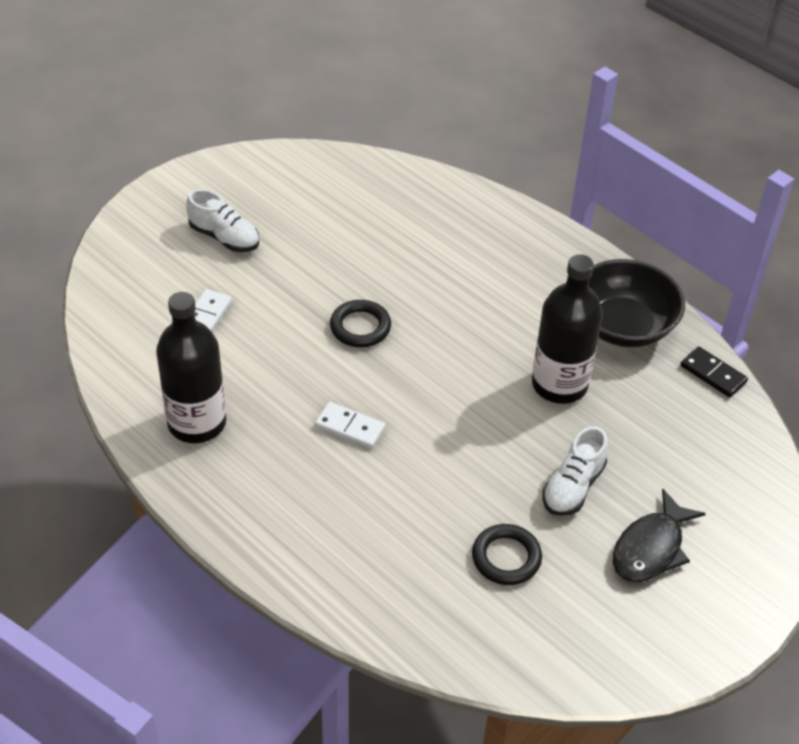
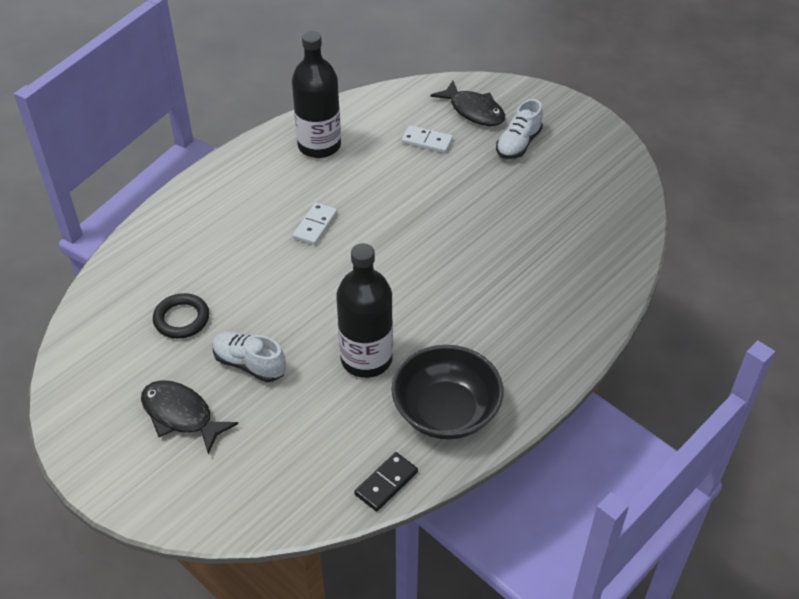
camera: 90 degrees right, 0 degrees up
black ring [330,300,391,347] -> none
none -> black fish [430,81,505,126]

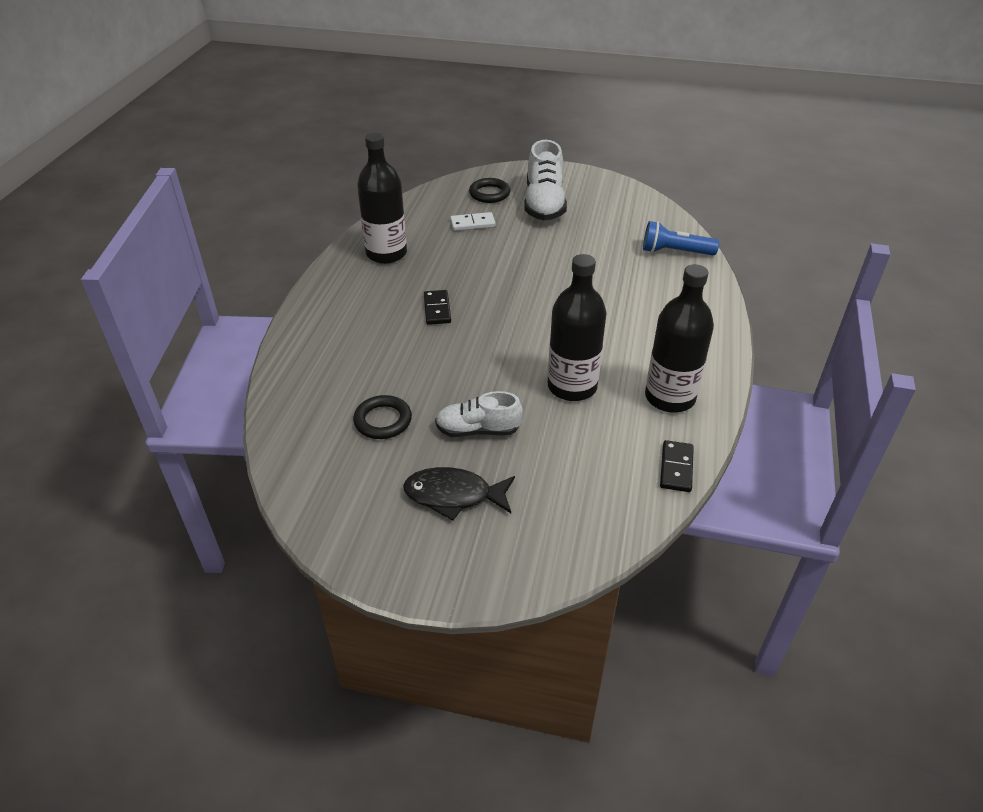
camera: 30 degrees left, 5 degrees down
white domino [293,203,337,245] -> black domino [424,290,451,325]
black bowl [391,345,504,440] -> black bottle [645,264,714,413]
black fish [430,81,505,126] -> black ring [469,178,510,203]
white shoe [496,99,543,159] -> white shoe [524,140,567,220], size x1.58
none -> blue flashlight [643,221,719,255]

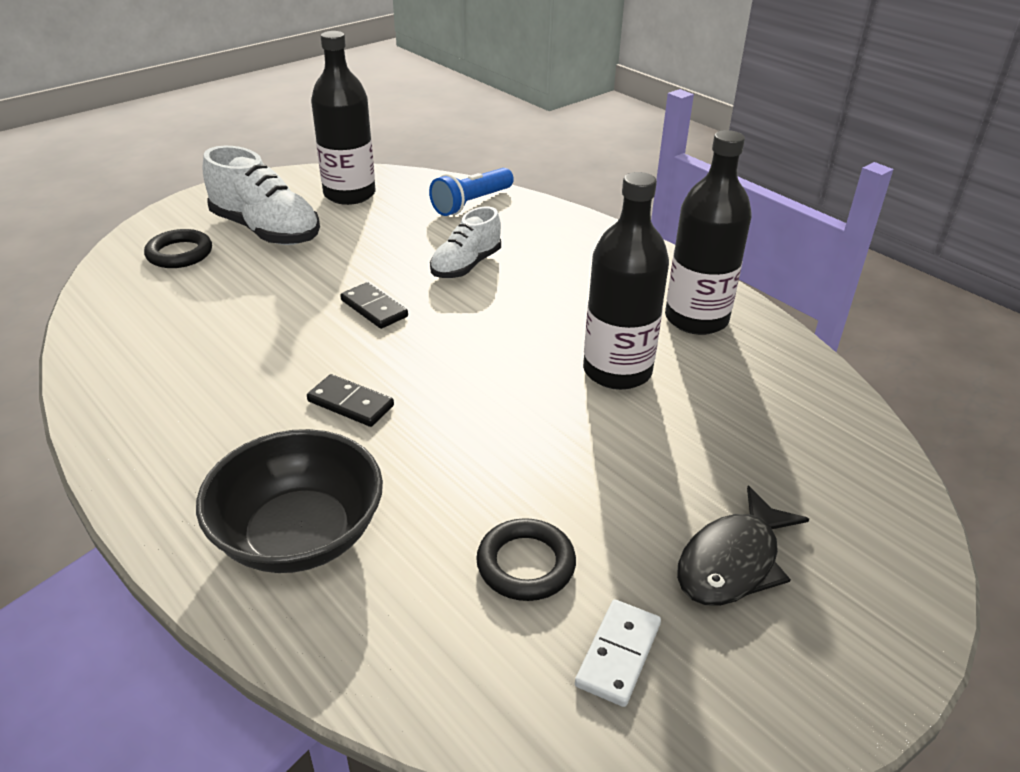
camera: 55 degrees left, 5 degrees down
black bottle [357,133,407,264] -> black bottle moved to [311,31,376,205]
white shoe [435,391,523,437] -> white shoe moved to [430,207,501,278]
white domino [450,212,496,231] -> white domino moved to [575,599,661,707]
black domino [660,440,694,492] -> black domino moved to [340,282,408,329]
none -> black bowl [196,429,383,573]

